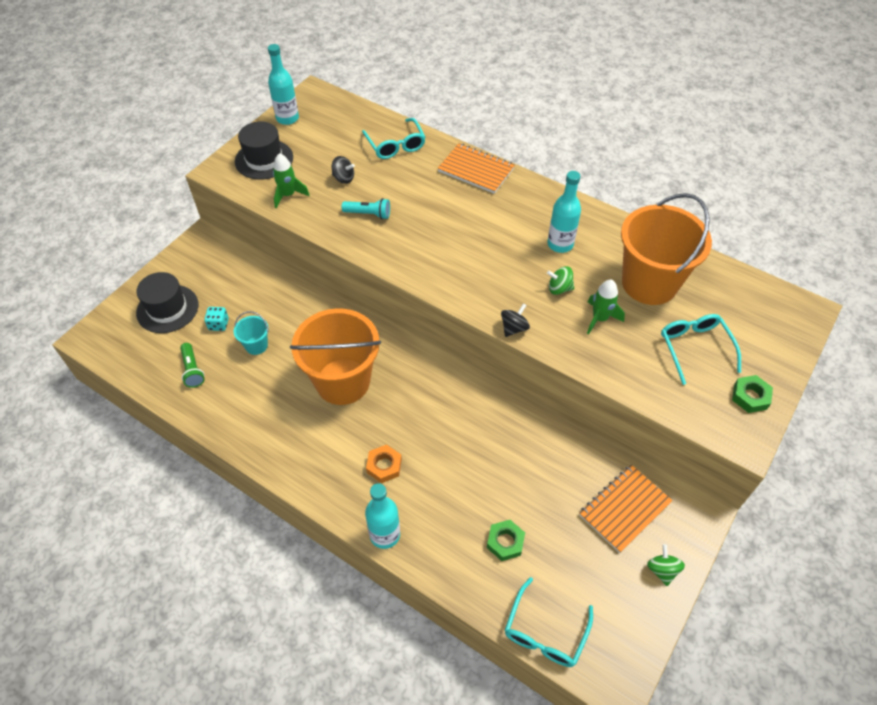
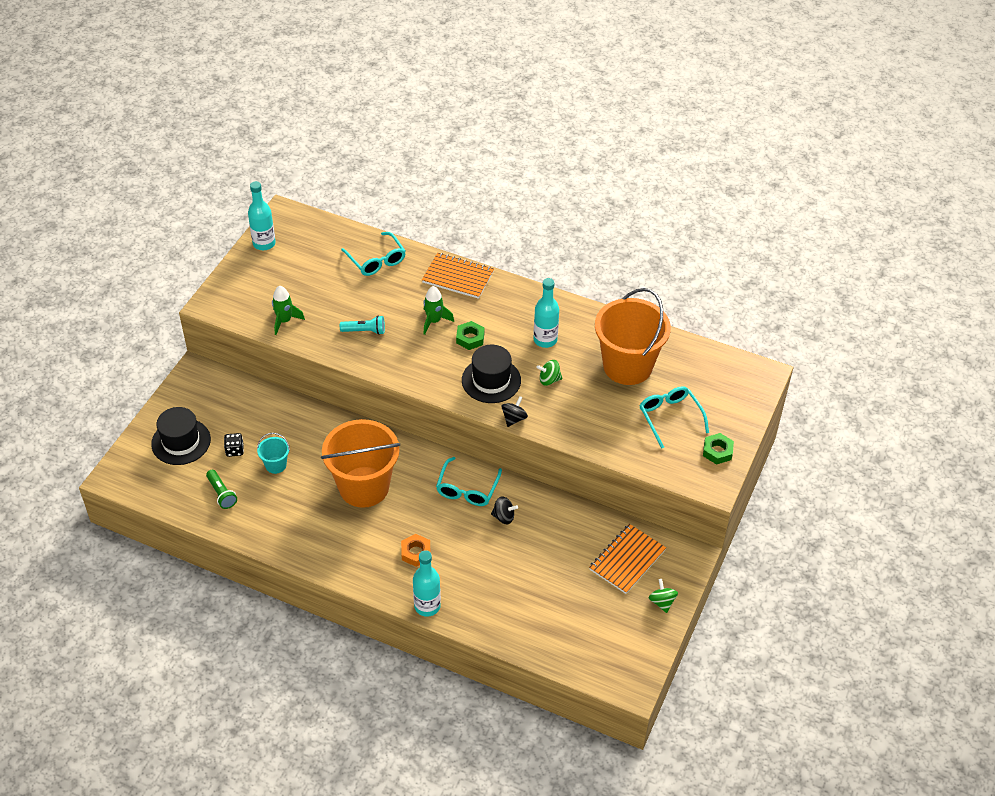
camera: 10 degrees left, 5 degrees down
turquoise dice [204,307,229,331] -> black dice [224,433,244,457]
black hat [235,121,293,180] -> black hat moved to [462,345,521,403]
black spinning top [332,156,355,184] -> black spinning top moved to [491,496,518,524]
green nut [487,520,525,561] -> green nut moved to [456,321,484,350]
turquoise glasses [505,577,593,667] -> turquoise glasses moved to [436,457,502,506]
green rocket [587,280,625,335] -> green rocket moved to [423,286,454,335]

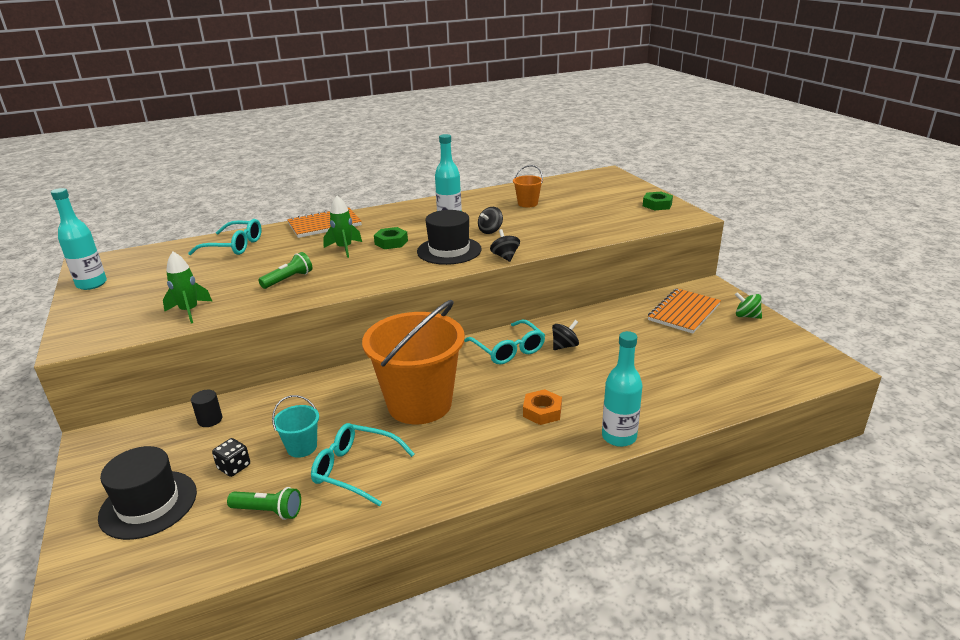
camera: 45 degrees left, 20 degrees down
turquoise flashlight [340,316,385,335] -> green flashlight [258,252,312,289]
green spinning top [536,360,562,386] -> black spinning top [478,207,503,234]
orange notebook [589,524,666,594] -> orange notebook turned 45 degrees clockwise [648,288,721,334]
orange bucket [595,288,671,385] -> orange bucket [513,165,543,208], size x0.43
turquoise glasses [639,386,709,449] -> turquoise glasses moved to [311,423,415,506]
none -> black cylinder [191,390,222,427]

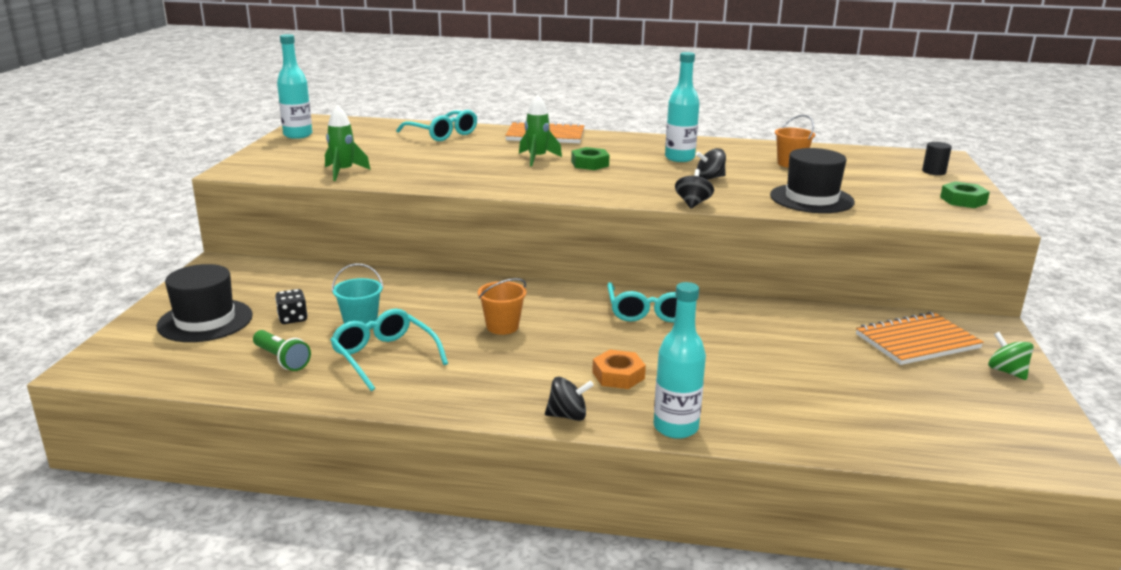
camera: 30 degrees right, 5 degrees down
black cylinder [191,390,222,427] -> black cylinder moved to [922,142,952,175]
green flashlight [258,252,312,289] -> none
orange bucket [362,300,465,424] -> orange bucket [478,278,527,335], size x0.43
black hat [417,210,482,265] -> black hat moved to [770,148,855,213]
black spinning top [552,320,579,350] -> black spinning top moved to [545,377,594,421]

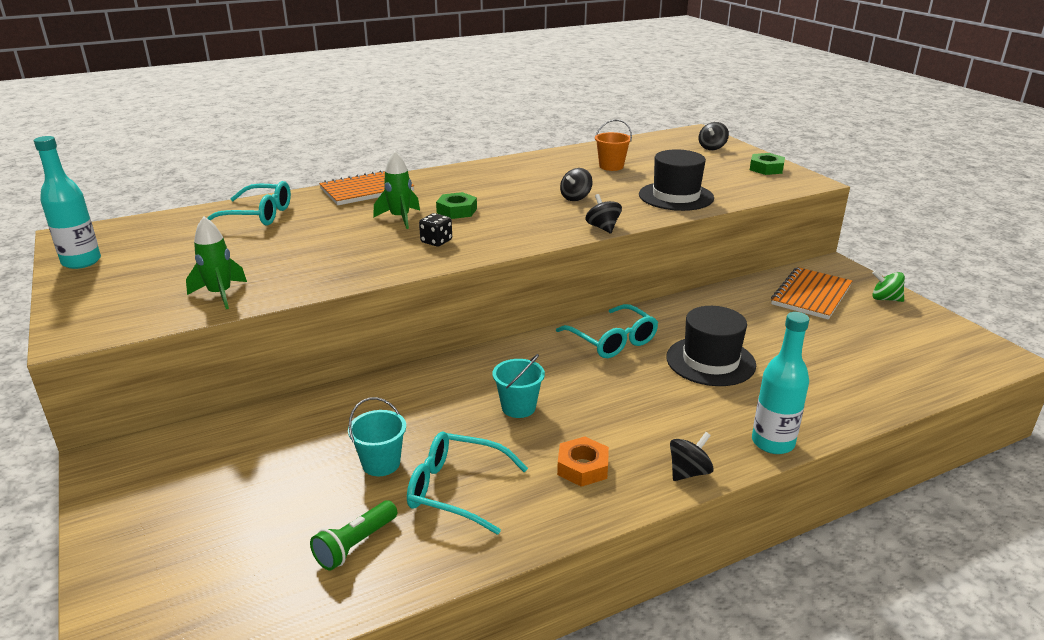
camera: 35 degrees left, 5 degrees up
black hat [156,264,253,342] -> black hat moved to [666,306,756,386]
green flashlight [253,330,311,371] -> green flashlight turned 120 degrees clockwise [310,500,397,570]
black dice [275,289,308,324] -> black dice moved to [419,213,452,246]
orange bucket [478,278,527,335] -> turquoise bucket [493,354,545,418]
orange nut [592,350,646,389] -> orange nut moved to [557,437,609,487]
turquoise bottle [665,52,700,162] -> none
black cylinder [922,142,952,175] -> black spinning top [699,122,729,150]

